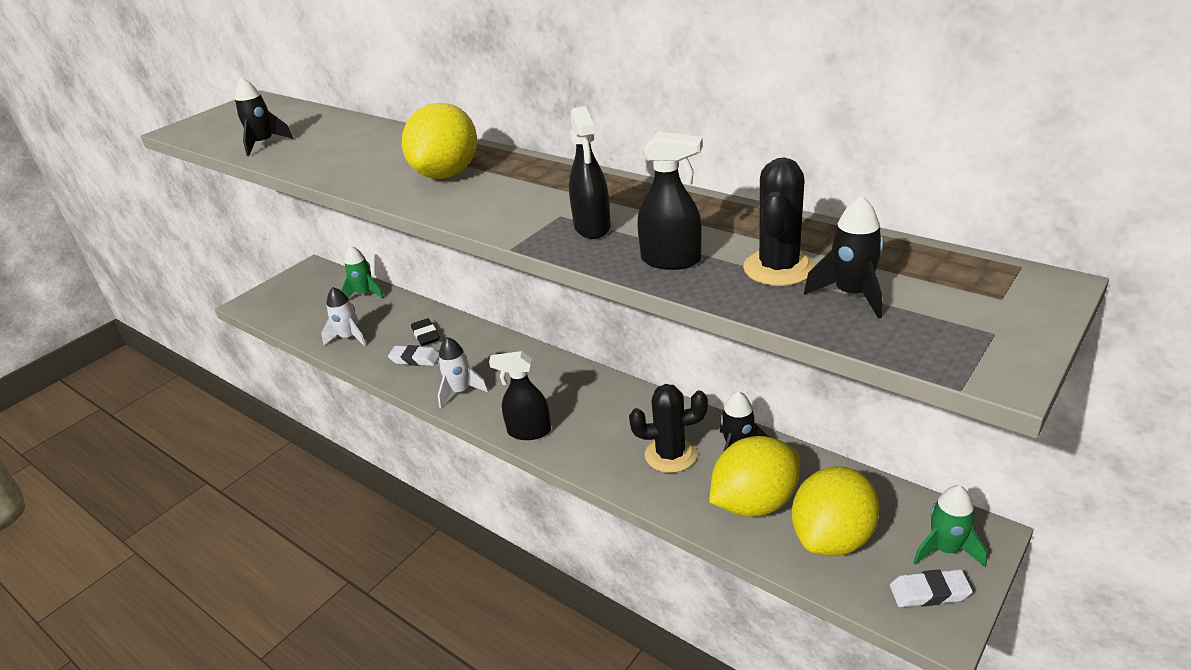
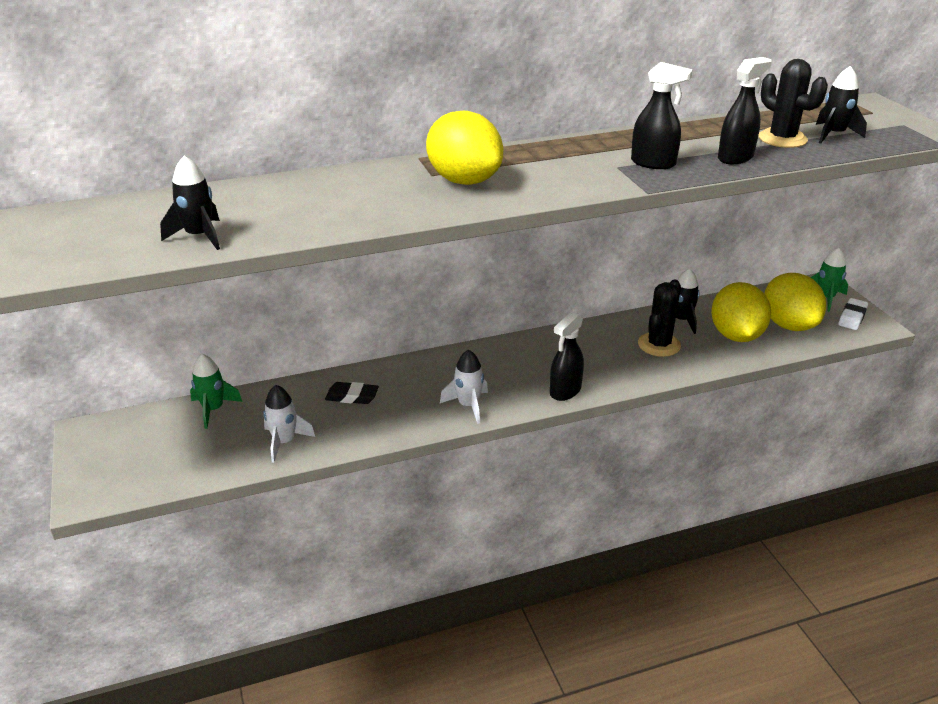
camera: 60 degrees left, 0 degrees up
white eraser [388,345,439,366] -> none

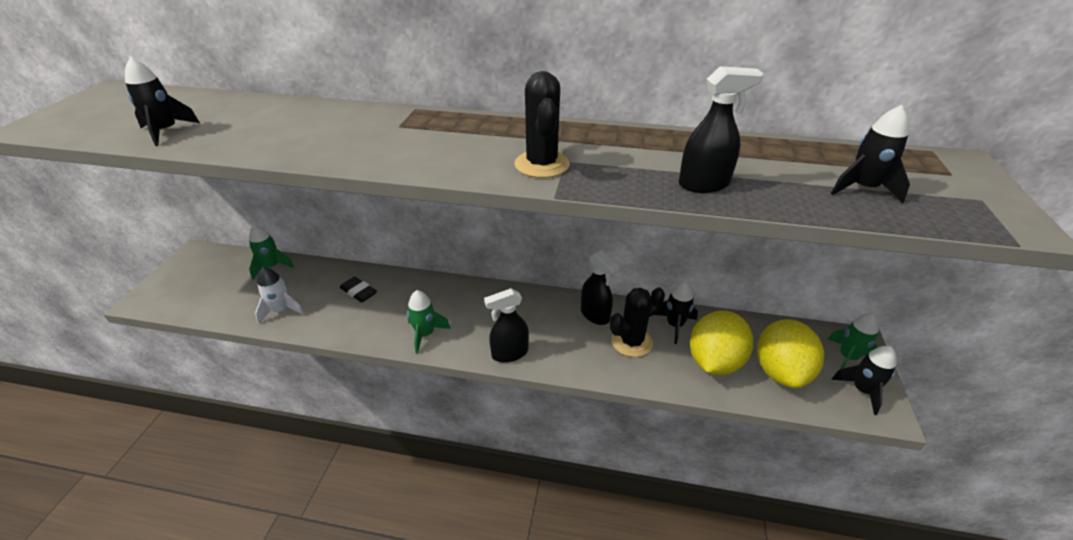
camera: 30 degrees right, 5 degrees up
yellow lemon [426,111,503,185] -> none
white rocket [440,350,488,424] -> green rocket [407,290,451,354]
black spray bottle [631,62,693,169] -> black spray bottle moved to [581,250,619,325]
black cactus [759,59,828,148] -> black cactus moved to [514,71,570,178]
white eraser [838,298,868,330] -> black rocket [832,346,897,415]

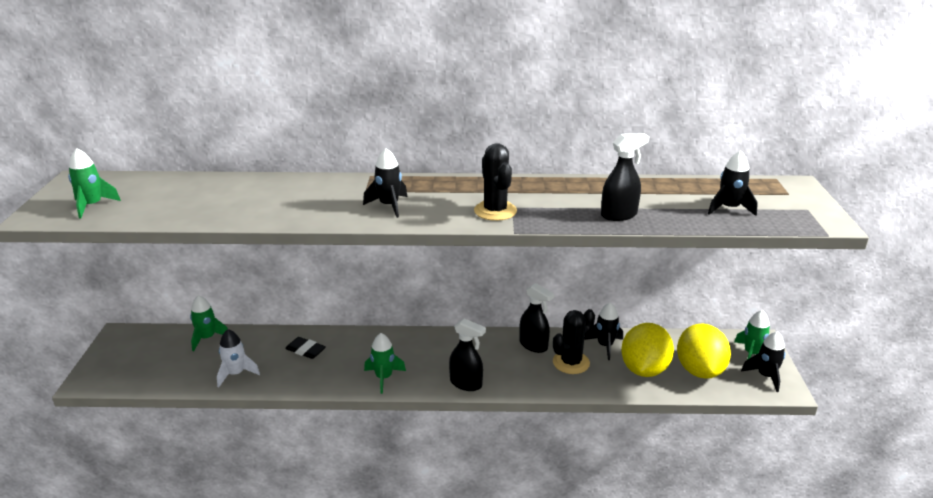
camera: 10 degrees left, 10 degrees down
black rocket [125,57,200,146] -> black rocket moved to [363,148,407,218]
black spray bottle [484,288,529,363] -> black spray bottle turned 120 degrees counterclockwise [449,319,486,391]
none -> green rocket [68,148,121,219]

